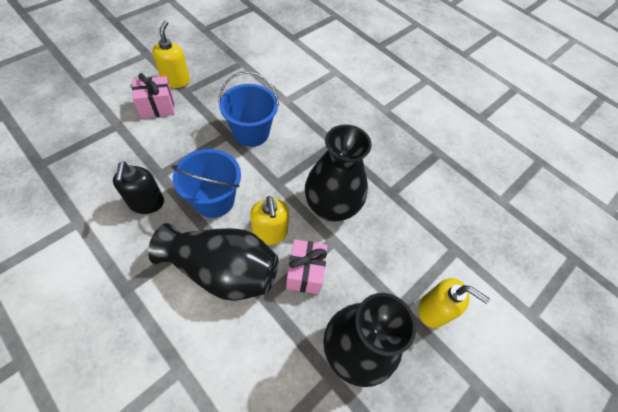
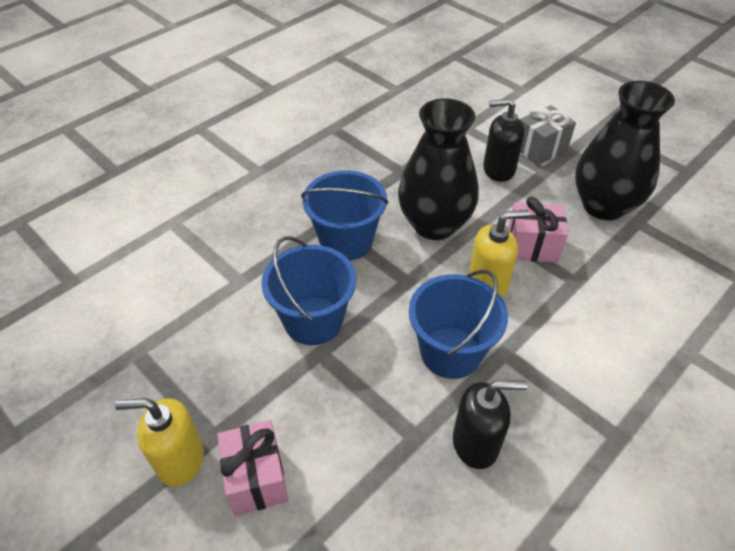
camera: 85 degrees left, 10 degrees down
black vase [148,223,279,301] -> none
yellow soap dispenser [419,278,490,328] -> grey gift [520,105,576,165]
none -> blue bucket [301,171,389,260]
none -> black soap dispenser [483,99,524,182]

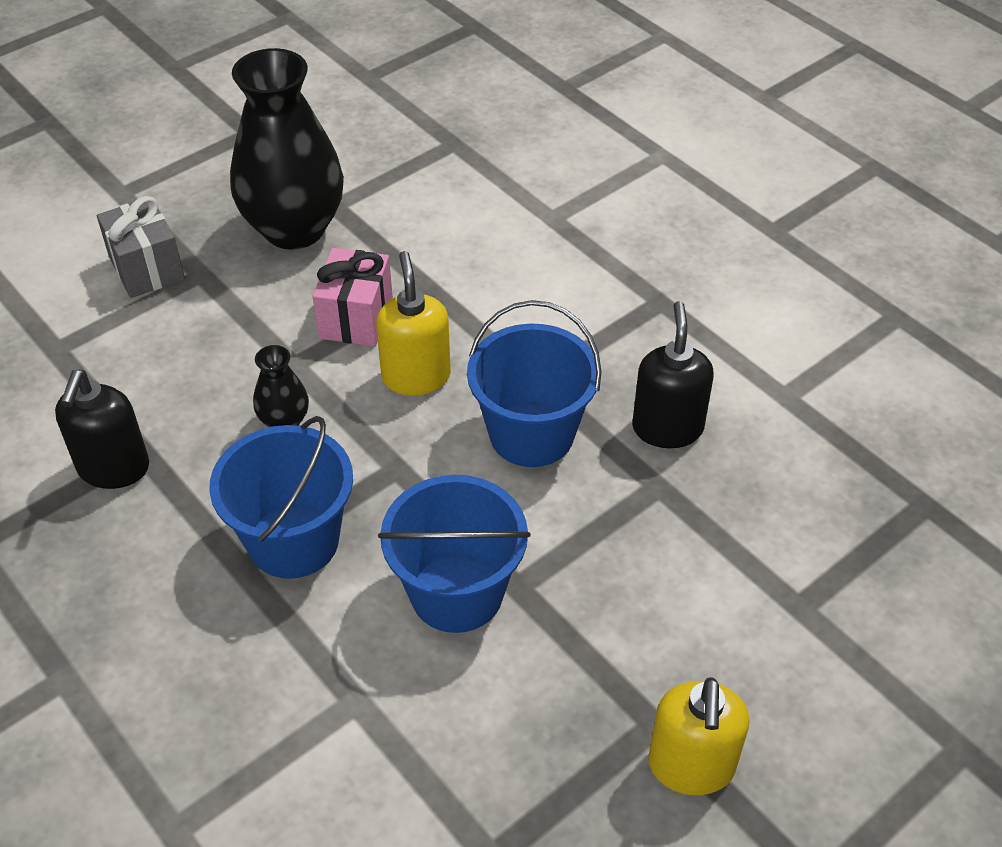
camera: 85 degrees left, 0 degrees up
pink gift [217,420,288,516] -> none
black vase [398,98,479,240] -> black vase [253,345,309,427], size x0.44
black soap dispenser [483,99,524,182] -> black soap dispenser moved to [55,370,149,489]

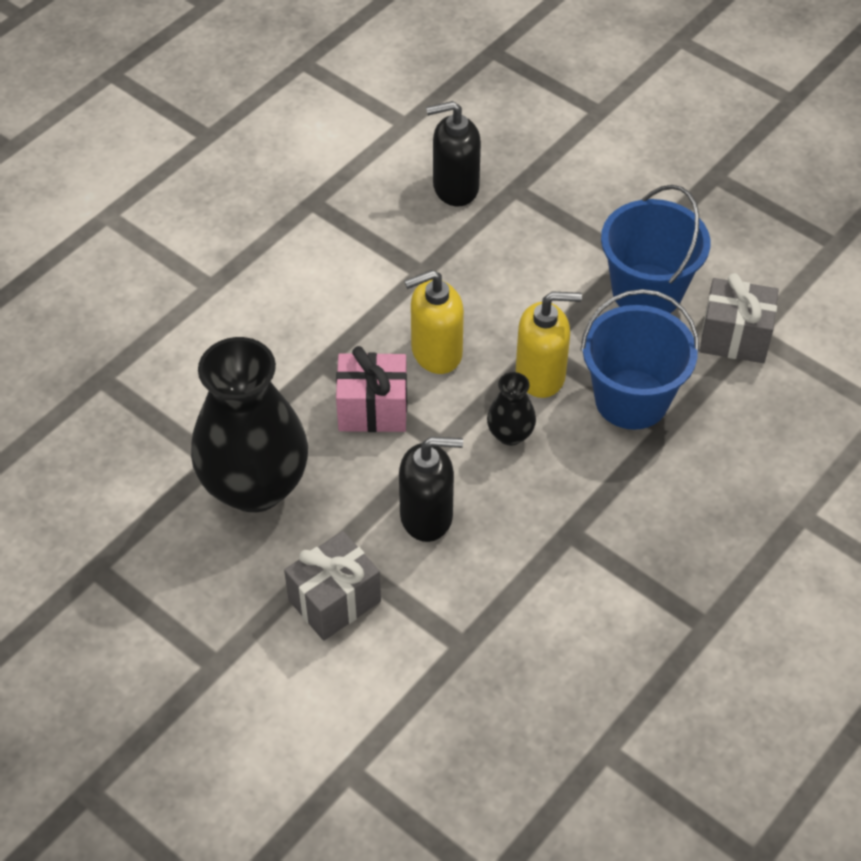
camera: 100 degrees left, 5 degrees up
black soap dispenser [55,370,149,489] -> black soap dispenser moved to [399,437,463,542]
blue bucket [467,300,601,467] -> none
yellow soap dispenser [648,677,749,795] -> yellow soap dispenser moved to [516,291,582,398]
none -> grey gift [700,273,778,363]

